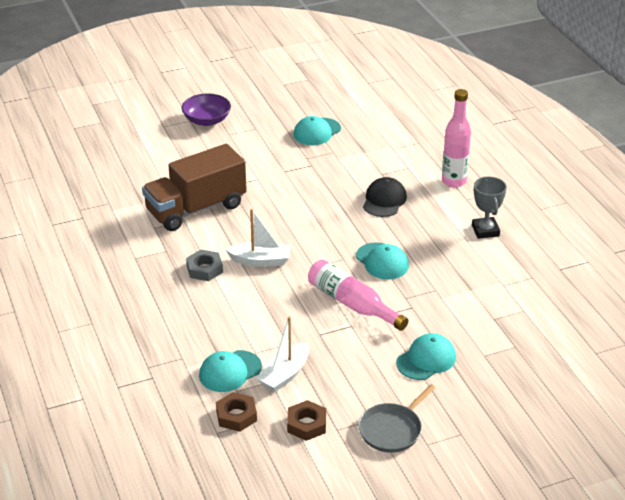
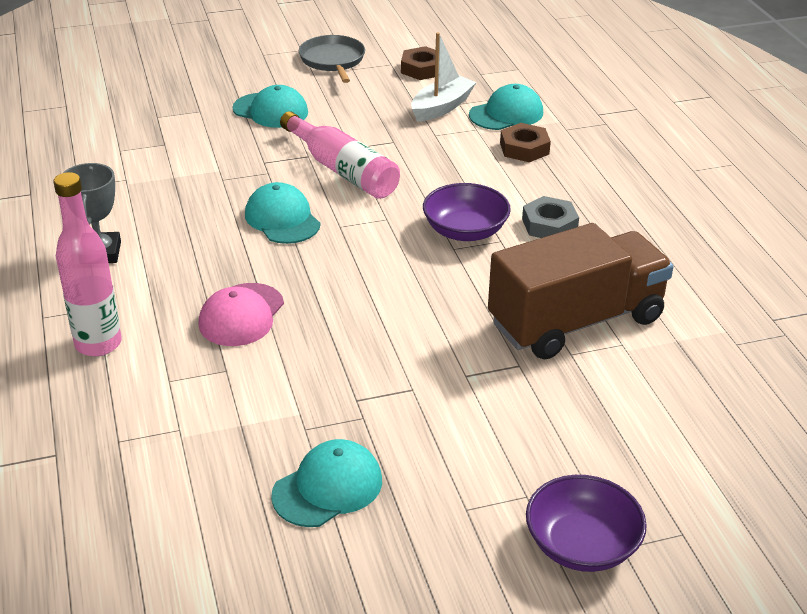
camera: 175 degrees left, 0 degrees up
brown nut [216,392,257,432] -> brown nut moved to [500,123,551,162]
white boat [225,209,291,267] -> purple bowl [423,183,511,241]
grey pan [358,384,436,453] -> grey pan turned 60 degrees counterclockwise [298,35,365,83]
black cap [363,177,407,217] -> pink cap [198,283,284,346]
turquoise cap [396,333,456,380] -> turquoise cap turned 120 degrees counterclockwise [233,85,308,128]

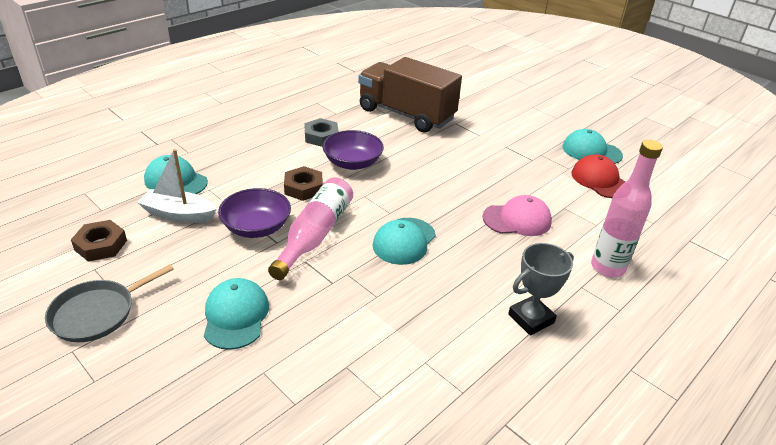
camera: 120 degrees left, 0 degrees up
brown nut [500,123,551,162] -> brown nut moved to [284,166,322,201]
purple bowl [526,475,647,572] -> purple bowl moved to [218,188,291,238]
none -> red cap [571,154,625,198]

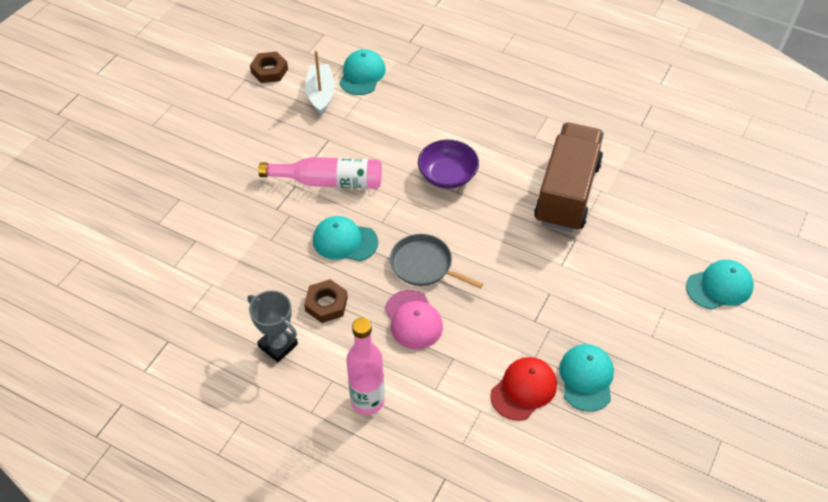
camera: 75 degrees right, 15 degrees up
grey pan [45,264,174,342] -> grey pan moved to [390,234,483,289]
turquoise cap [204,278,269,350] -> turquoise cap moved to [686,260,754,310]
purple bowl [218,188,291,238] -> none
brown nut [284,166,322,201] -> brown nut moved to [304,279,348,323]
grey nut [304,118,339,147] -> none

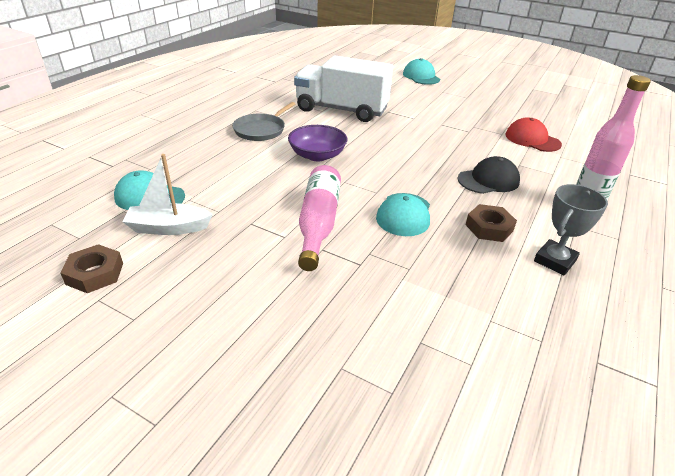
camera: 90 degrees left, 15 degrees down
pink cap [385,290,443,349] -> black cap [457,156,520,194]
grey pan [390,234,483,289] -> grey pan moved to [232,102,295,141]
brown truck [534,123,604,232] -> white truck [294,55,393,122]
turquoise cap [559,344,614,412] -> none

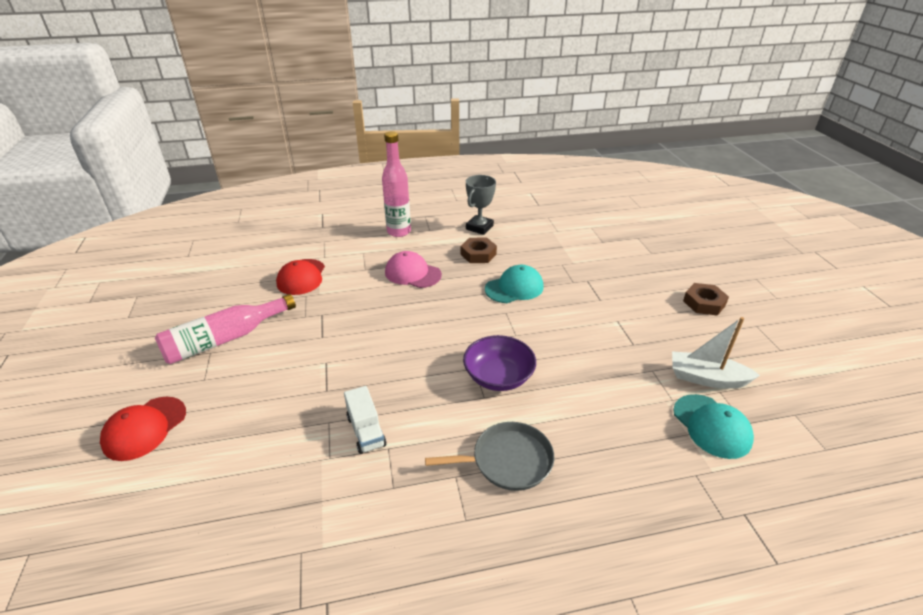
camera: 130 degrees left, 0 degrees up
brown nut [61,244,123,293] -> brown nut moved to [683,283,729,316]
white boat [122,154,213,235] -> white boat turned 150 degrees clockwise [672,317,760,389]
white truck [294,55,393,122] -> white truck [344,386,386,454], size x0.43
pink bottle [298,165,341,271] -> pink bottle moved to [155,294,296,364]
turquoise cap [403,58,440,85] -> red cap [100,397,186,461]
black cap [457,156,520,194] -> pink cap [385,251,442,288]
grey trophy [534,184,608,276] -> grey trophy turned 60 degrees counterclockwise [466,175,496,235]

